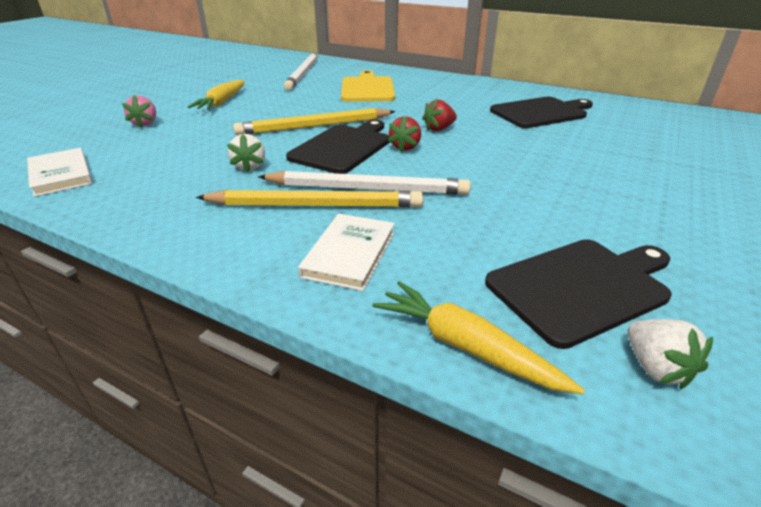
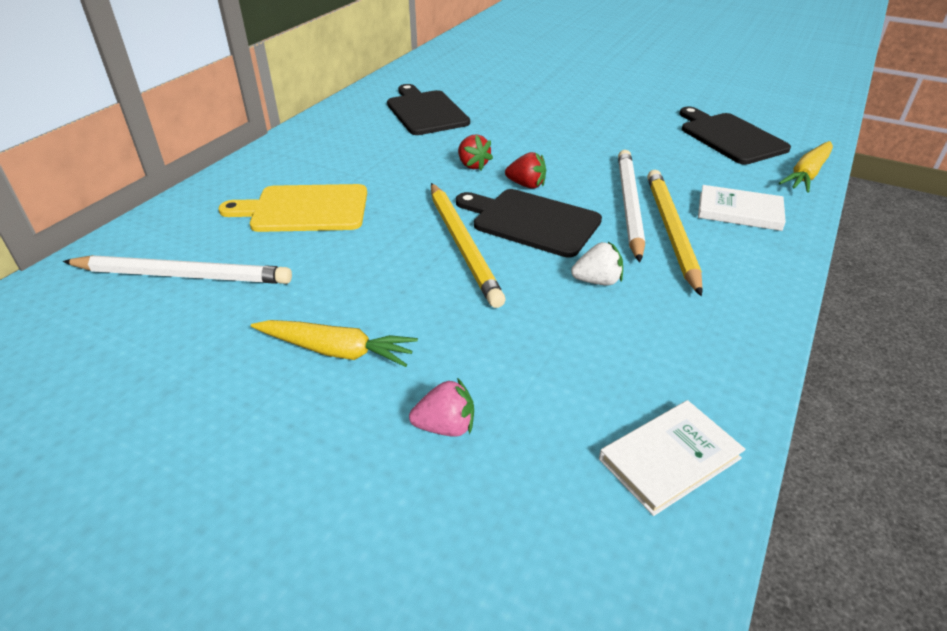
camera: 90 degrees left, 5 degrees up
white strawberry [627,319,713,389] -> none

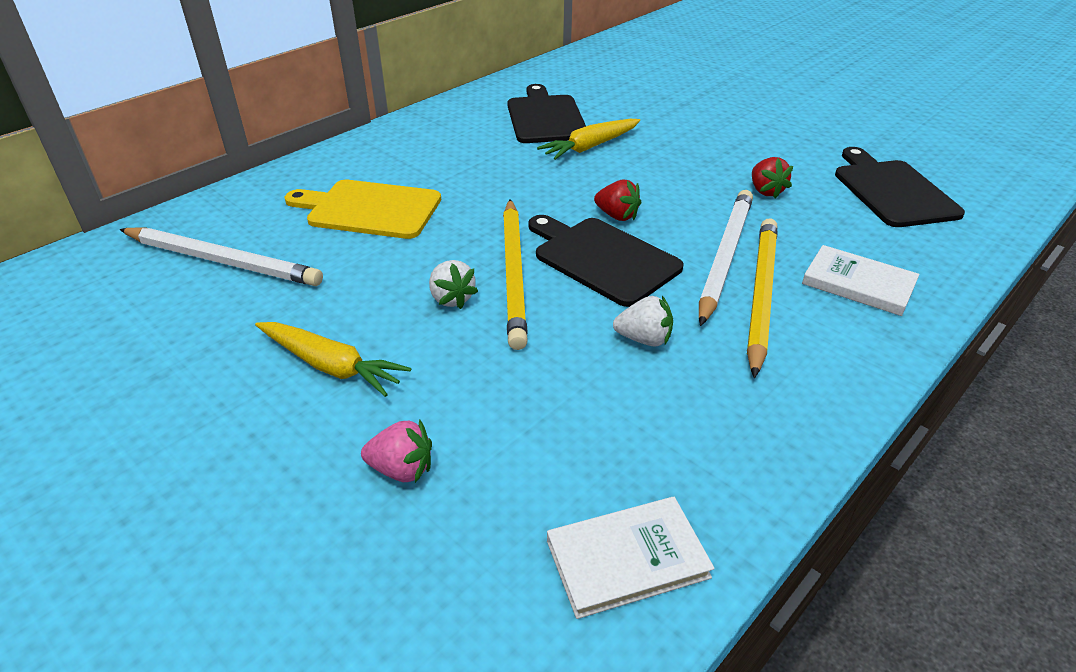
camera: 15 degrees right, 0 degrees up
red strawberry [458,135,493,170] -> red strawberry moved to [752,157,793,199]
yellow carrot [779,141,833,193] -> yellow carrot moved to [537,119,640,160]
none -> white strawberry [429,260,478,309]

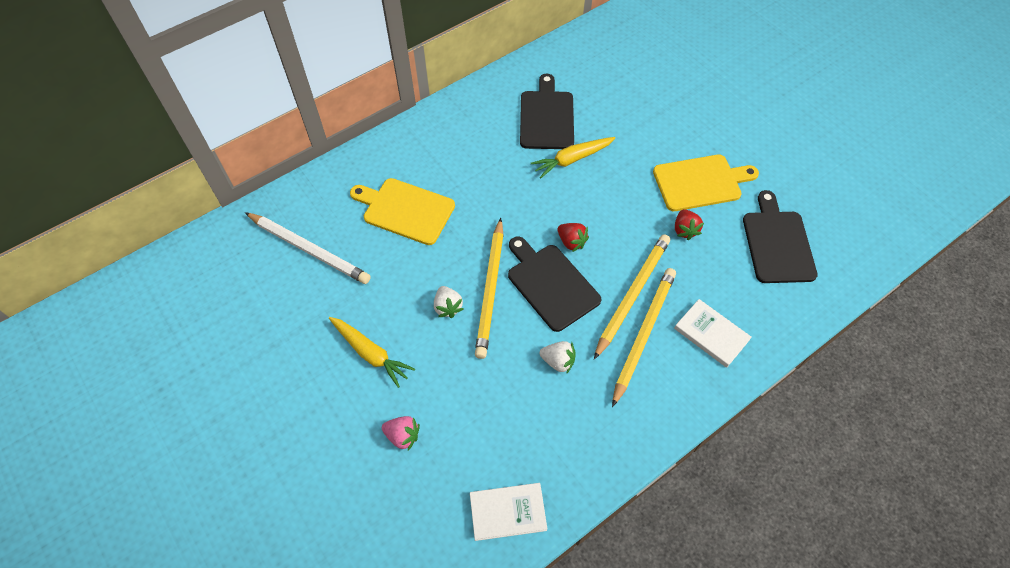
camera: 10 degrees right, 20 degrees up
white pencil [699,190,753,326] -> yellow pencil [594,234,670,359]
none -> yellow cutting board [653,155,759,211]

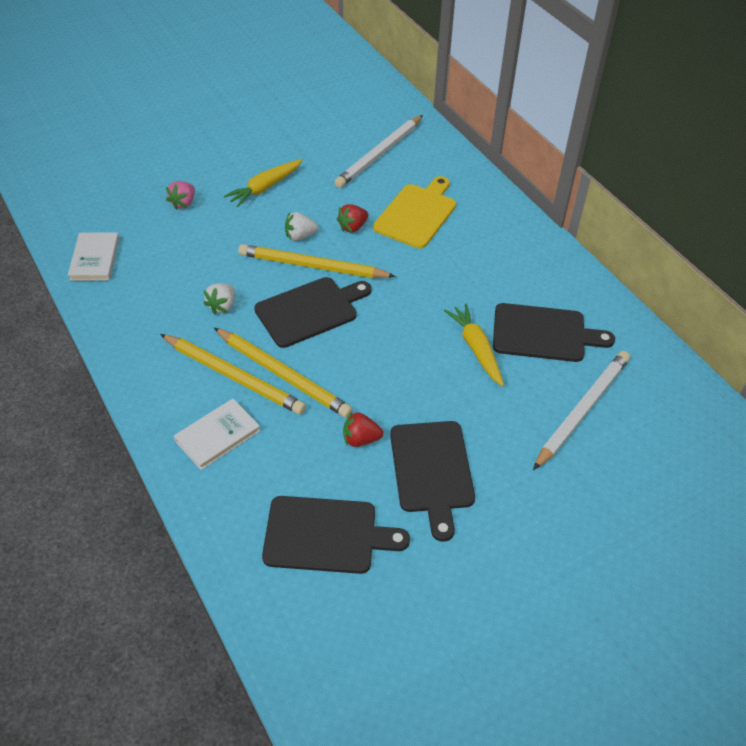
camera: 95 degrees right, 10 degrees down
red strawberry [558,223,589,252] -> red strawberry moved to [337,204,368,233]
yellow cutting board [653,155,759,211] -> black cutting board [390,421,475,542]
none -> white pencil [533,351,630,470]

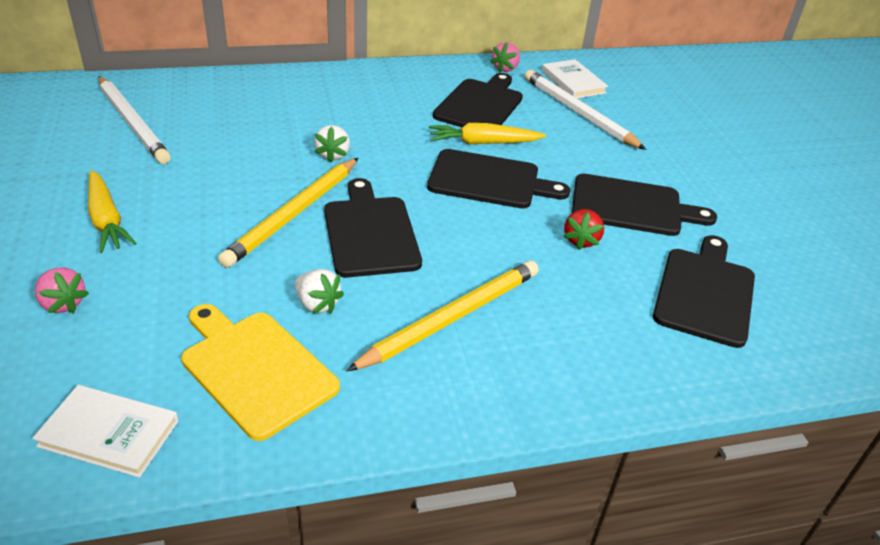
camera: 75 degrees left, 10 degrees down
white book [174,399,260,470] -> white book moved to [542,59,608,98]
yellow pencil [214,328,353,418] -> none
white strawberry [285,212,318,241] -> white strawberry moved to [314,125,350,162]
red strawberry [337,204,368,233] -> none
yellow cutting board [373,176,456,249] -> yellow cutting board moved to [181,304,340,441]
none -> black cutting board [427,149,570,208]
none -> pink strawberry [490,42,520,73]

